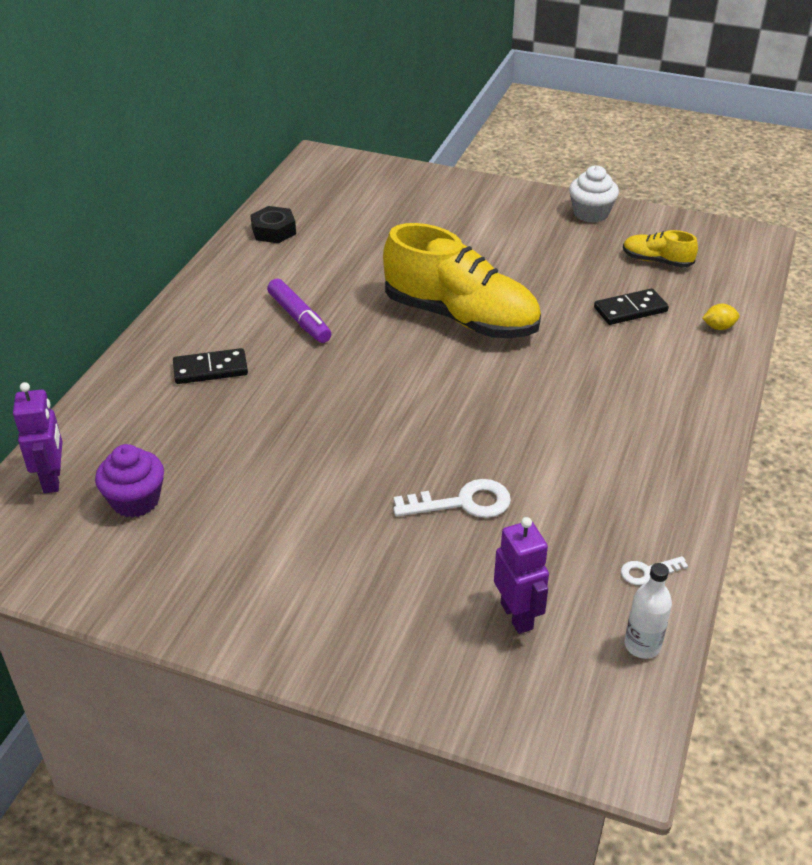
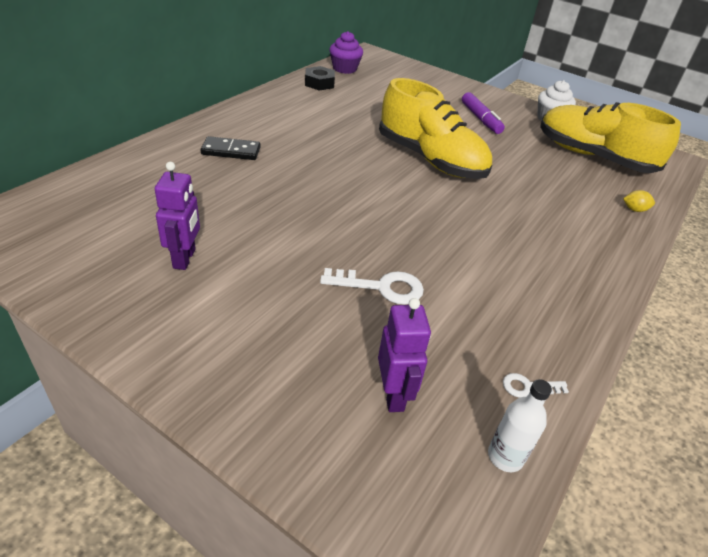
camera: 10 degrees right, 0 degrees up
purple robot [13,382,63,493] -> purple robot moved to [155,162,200,270]
purple cupcake [95,444,164,518] -> purple cupcake moved to [329,31,363,74]
purple marker [267,279,331,343] -> purple marker moved to [462,92,505,134]
black domino [594,288,669,325] -> none
yellow shoe [623,230,698,268] -> yellow shoe [540,102,681,173], size x2.20

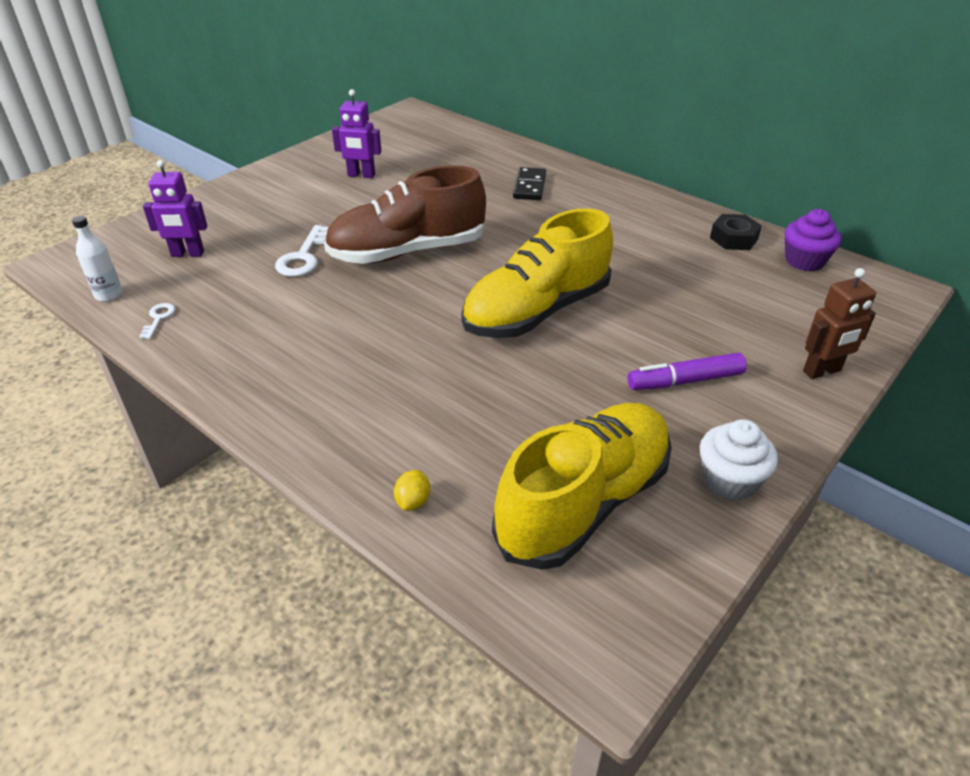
camera: 100 degrees right, 0 degrees up
none -> brown shoe [324,165,486,264]
none -> brown robot [803,268,876,379]

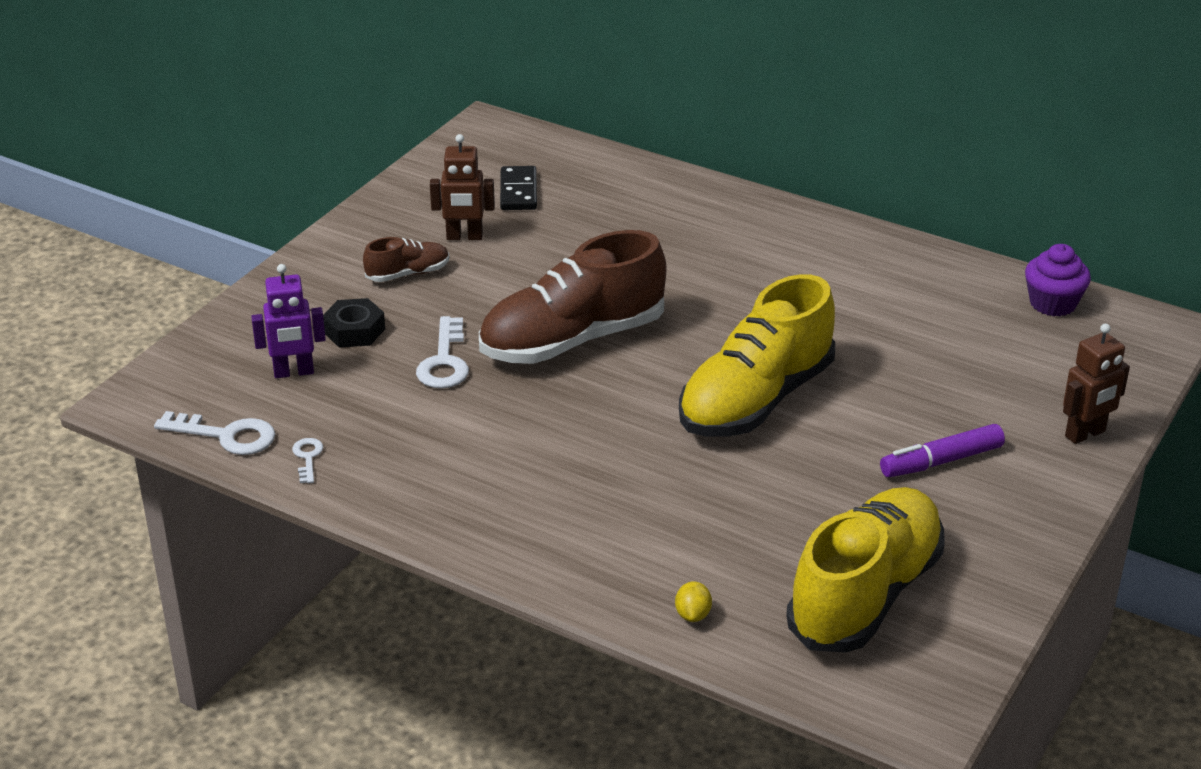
camera: 10 degrees left, 5 degrees down
white bottle [72,216,123,302] -> white key [154,411,275,455]
purple robot [332,89,381,178] -> brown robot [430,134,495,240]
black domino [513,167,546,200] -> black domino moved to [500,166,537,210]
white cupcake [700,419,778,501] -> none
black nut [710,214,762,250] -> black nut moved to [323,298,385,348]
none -> brown shoe [363,237,449,282]

